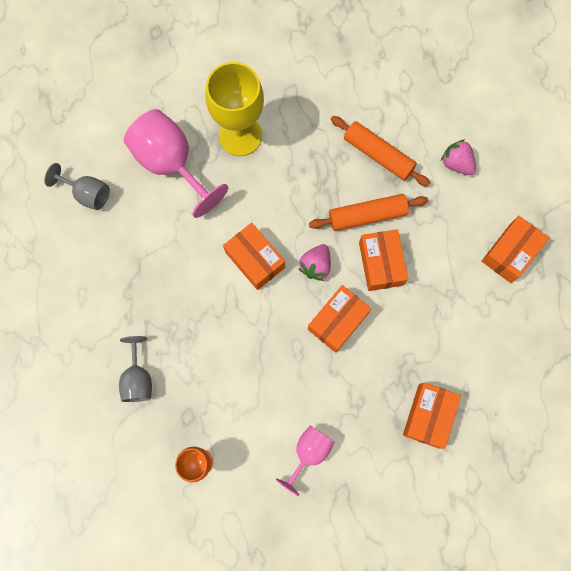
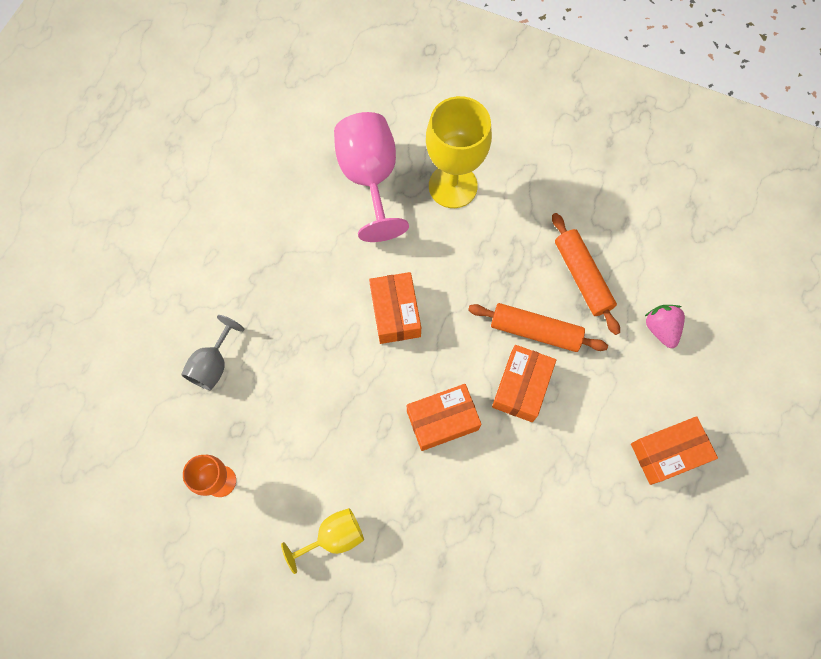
camera: 30 degrees right, 5 degrees down
grey goblet [44,163,110,210] -> none
pink goblet [276,425,335,496] -> yellow goblet [281,508,364,574]
pink strawberry [298,244,331,281] -> none
orange box [403,382,461,449] -> none

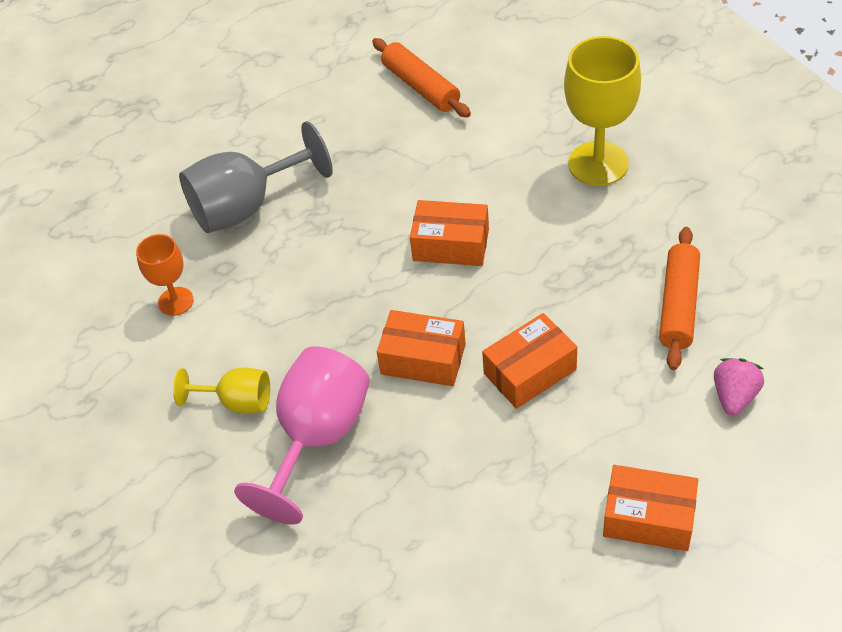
camera: 40 degrees right, 20 degrees down
grey goblet [181,315,244,390] -> grey goblet [179,121,333,233], size x1.78
pink goblet [334,112,409,242] -> pink goblet moved to [234,346,370,525]
orange box [369,272,421,344] -> orange box turned 75 degrees clockwise [410,200,489,266]
orange rolling pin [468,303,608,352] -> orange rolling pin moved to [372,38,471,117]

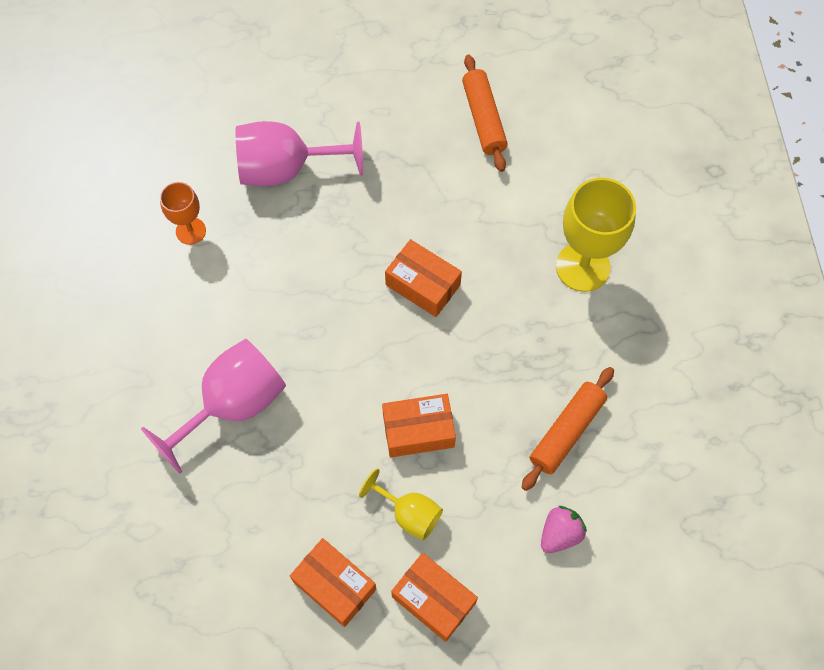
camera: 20 degrees right, 15 degrees up
yellow goblet [173,368,270,414] -> yellow goblet moved to [359,468,443,540]
grey goblet [179,121,333,233] -> pink goblet [235,121,363,186]
orange box [377,310,466,386] -> orange box moved to [290,538,376,627]

